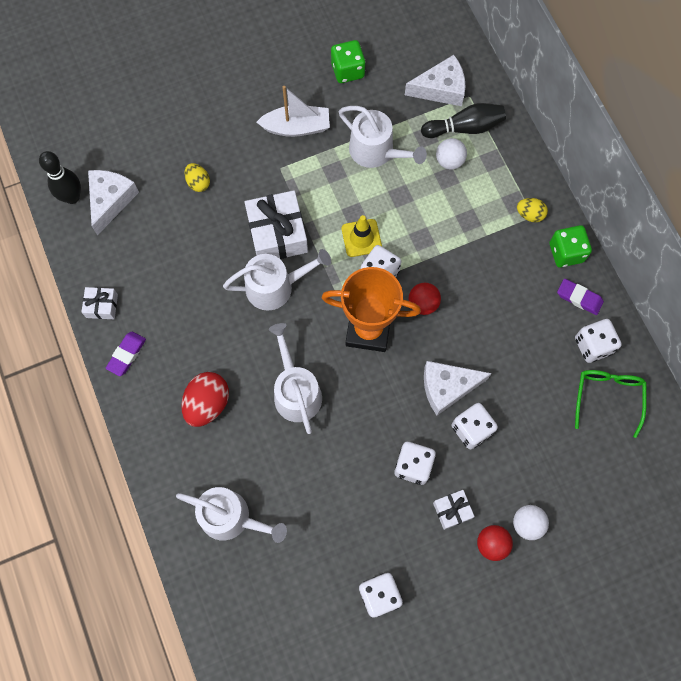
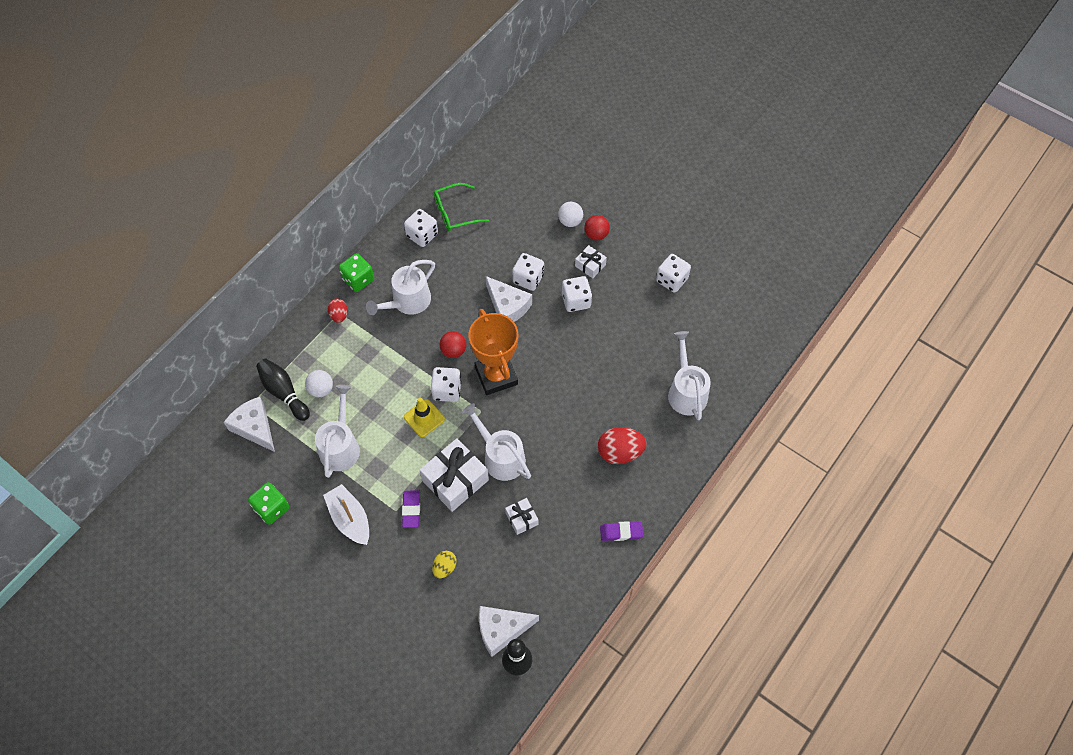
camera: 120 degrees left, 10 degrees down
white gift [81,287,118,319] -> white gift moved to [505,498,538,535]
white watering can [269,323,322,434] -> white watering can moved to [366,260,435,315]
yellow egg [517,198,548,222] -> red egg [328,298,348,323]
purple eraser [557,279,604,315] -> purple eraser moved to [402,490,420,528]

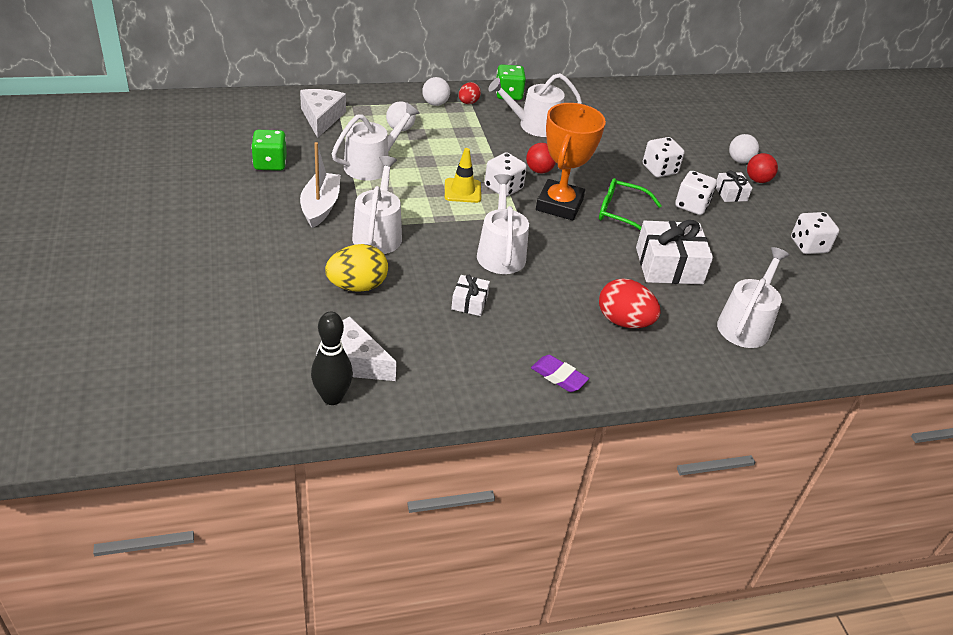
camera: 35 degrees right, 20 degrees down
black bowling pin [256,359,310,421] -> none
purple eraser [402,490,420,528] -> white watering can [352,156,402,254]
white dice [404,209,438,247] -> none
white gift [420,438,489,512] -> white gift moved to [636,220,713,284]
yellow egg [432,551,457,578] -> yellow egg [325,244,388,292], size x1.73
green glasses [434,183,489,231] -> green glasses moved to [599,178,662,231]
white cheese [485,276,532,322] -> none
none -> white ball [422,77,450,106]

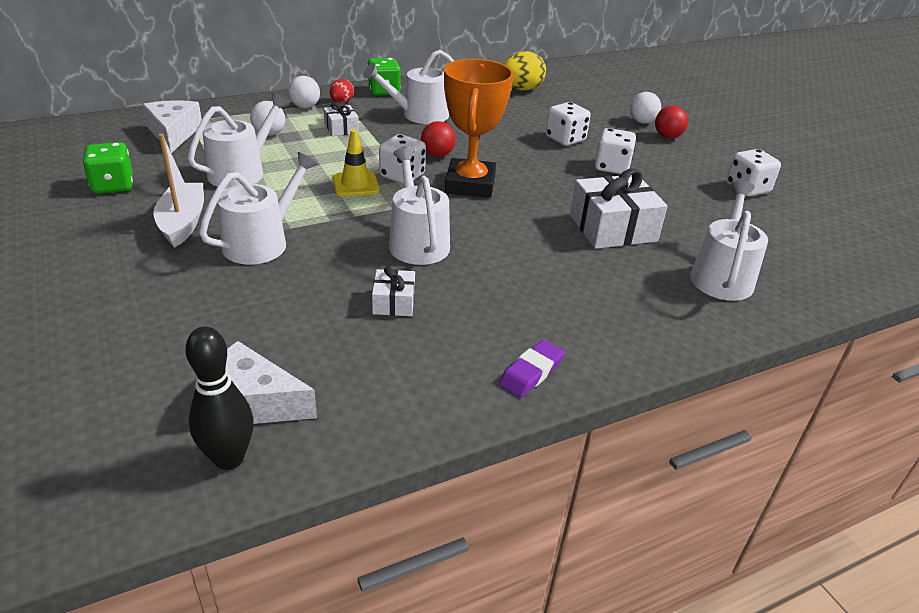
camera: 10 degrees left, 5 degrees down
yellow egg [325,244,388,292] -> yellow egg moved to [504,51,546,91]
white watering can [352,156,402,254] -> white watering can turned 45 degrees clockwise [199,152,318,265]
purple eraser [531,355,589,392] -> purple eraser turned 75 degrees counterclockwise [499,340,565,398]
green glasses [599,178,662,231] -> none
red egg [599,278,661,328] -> none
white gift [716,170,752,202] -> white gift moved to [323,102,359,136]

